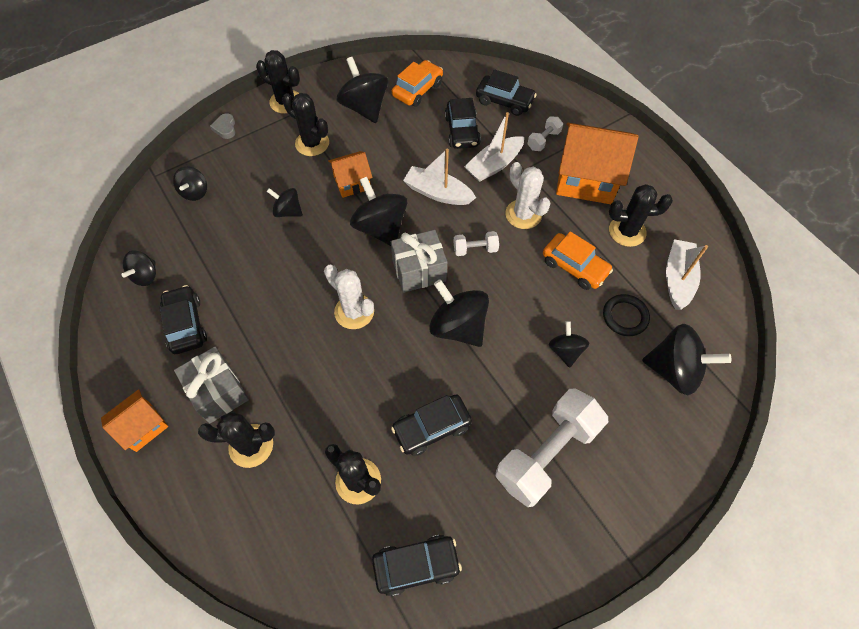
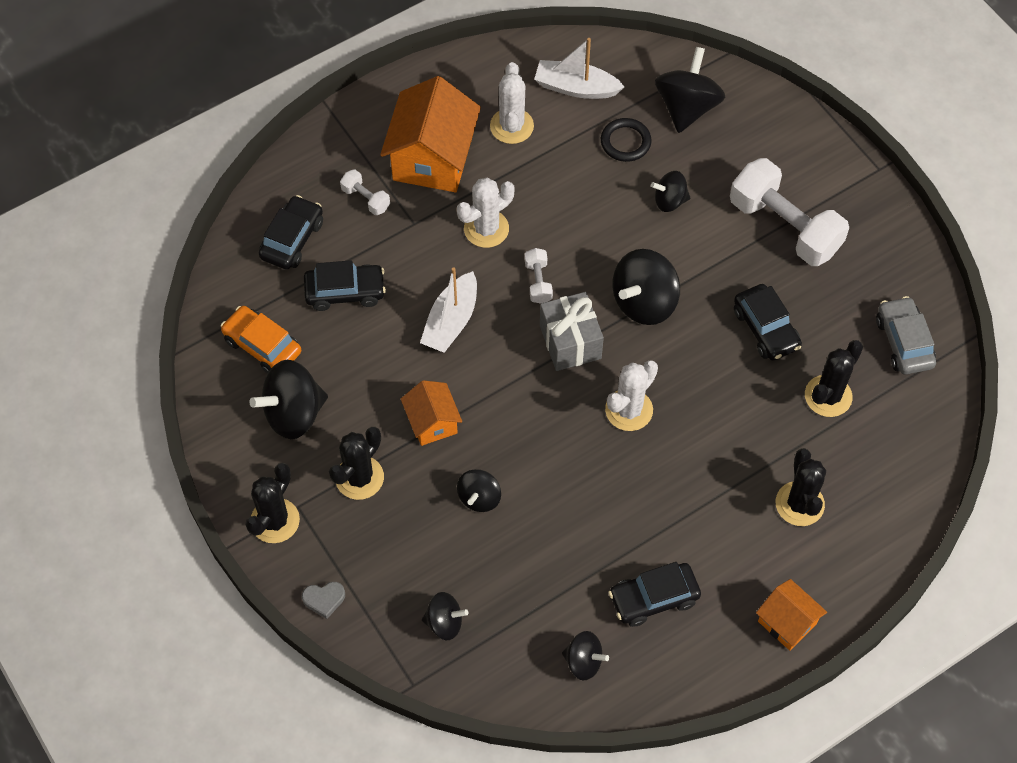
camera: 90 degrees left, 0 degrees up
grey gift [174,347,249,424] -> none
black spinning top [350,177,407,246] -> none
black car [372,535,462,597] -> grey car [876,296,936,375]
white boat [464,112,524,182] -> none
orange car [543,231,613,290] -> none
black cactus [609,184,673,247] -> white cactus [490,62,534,144]

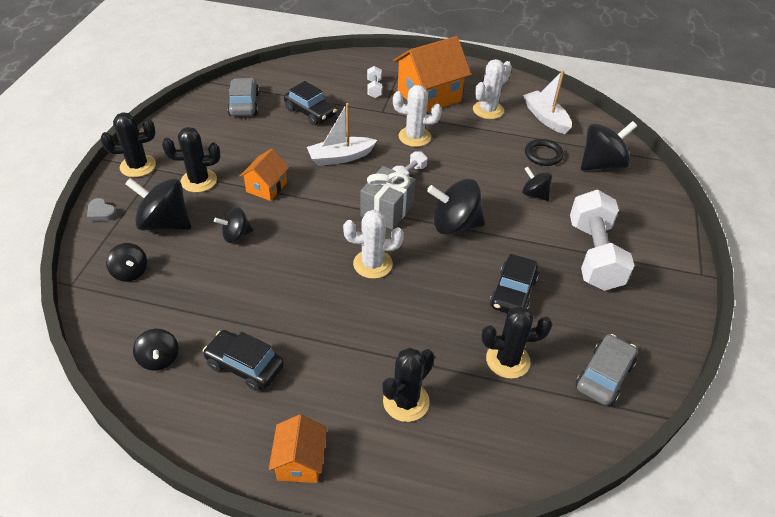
camera: 45 degrees right, 15 degrees down
orange car [221,306,301,373] -> grey car [227,78,259,116]
black spinning top [250,360,328,439] -> black spinning top moved to [125,178,191,230]
black car [259,195,323,269] -> none

